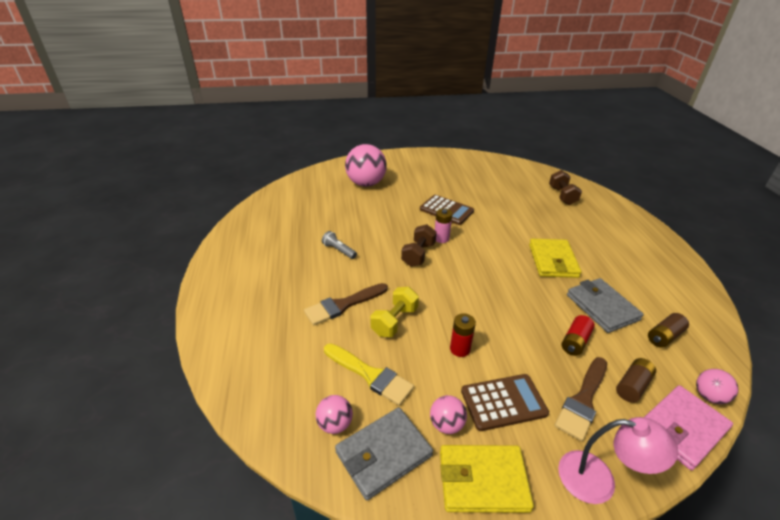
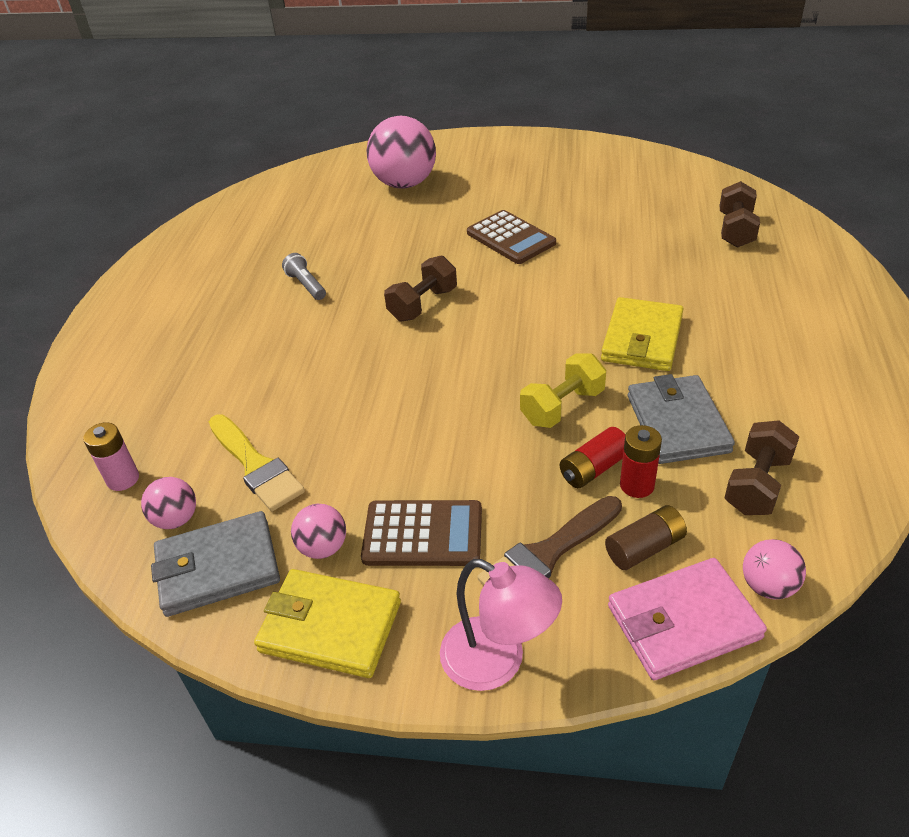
camera: 20 degrees right, 5 degrees up
brown brush [304,283,388,325] -> none
yellow dumbbell [371,287,419,337] -> yellow dumbbell moved to [520,353,606,428]
pink battery [435,208,452,243] -> pink battery moved to [83,422,139,491]
red battery [450,314,476,357] -> red battery moved to [620,425,662,498]
brown battery [648,313,689,348] -> brown dumbbell [724,420,799,515]

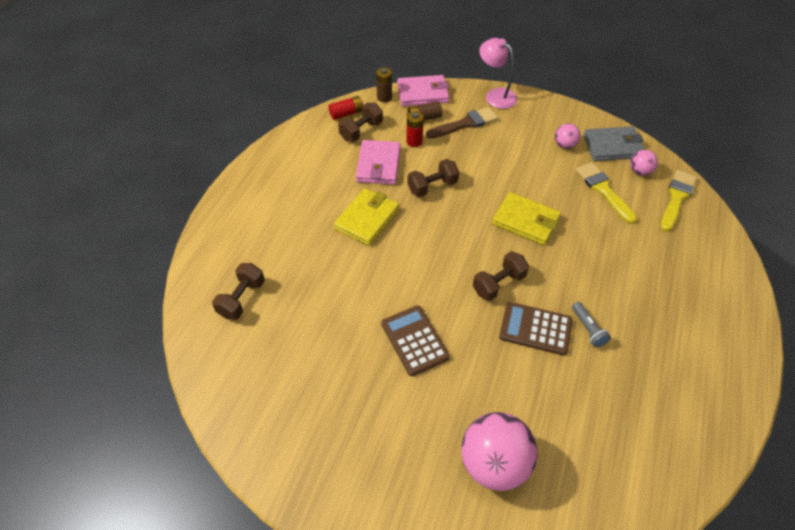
camera: 170 degrees left, 10 degrees up
pink battery [83,422,139,491] -> yellow brush [661,170,697,232]
yellow wallet [254,569,401,678] -> yellow wallet moved to [492,192,561,245]
brown calculator [361,500,482,566] -> brown calculator moved to [499,302,573,355]
yellow dumbbell [520,353,606,428] -> brown dumbbell [407,159,459,197]
red battery [560,427,625,488] -> red battery moved to [329,96,363,120]
grey wallet [628,374,735,464] -> pink wallet [356,140,401,185]
pink ball [743,539,806,599] -> brown battery [376,67,392,102]

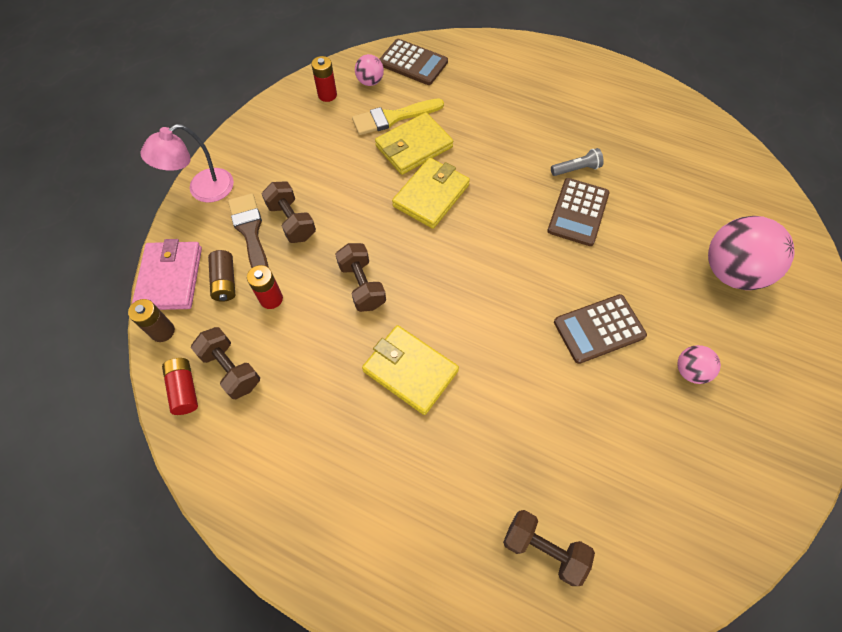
camera: 85 degrees left, 10 degrees up
pink wallet [356,140,401,185] -> none
brown dumbbell [473,251,529,301] -> brown dumbbell moved to [262,182,316,243]
pink ball [555,123,580,149] -> pink ball moved to [677,345,721,384]
grey wallet [583,126,645,161] -> red battery [311,56,337,102]
yellow brush [661,170,697,232] -> brown calculator [380,39,448,85]
none -> yellow wallet [375,112,453,175]

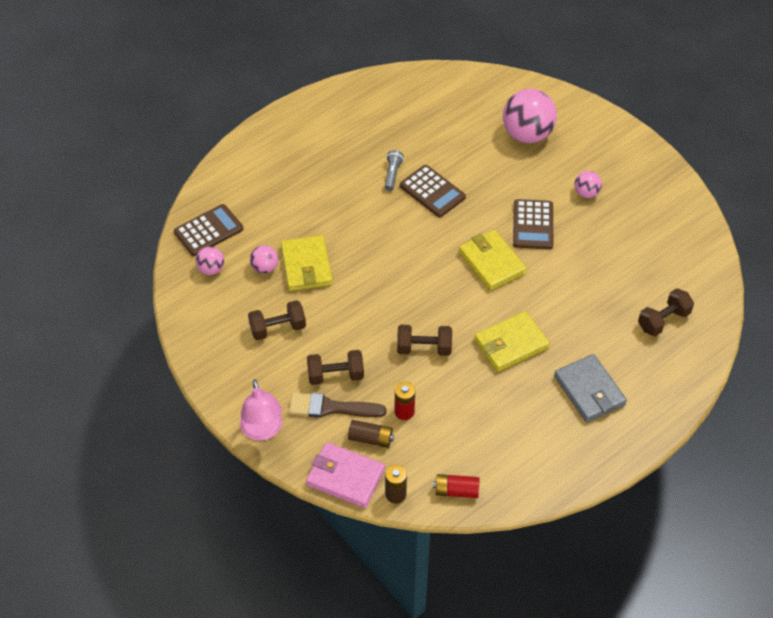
camera: 65 degrees left, 10 degrees down
brown dumbbell [191,327,260,399] -> brown dumbbell moved to [248,300,306,340]
red battery [311,56,337,102] -> none
yellow brush [352,98,444,135] -> pink ball [250,245,278,274]
yellow wallet [392,158,470,229] -> yellow wallet moved to [459,230,527,291]
none -> grey wallet [554,354,627,423]

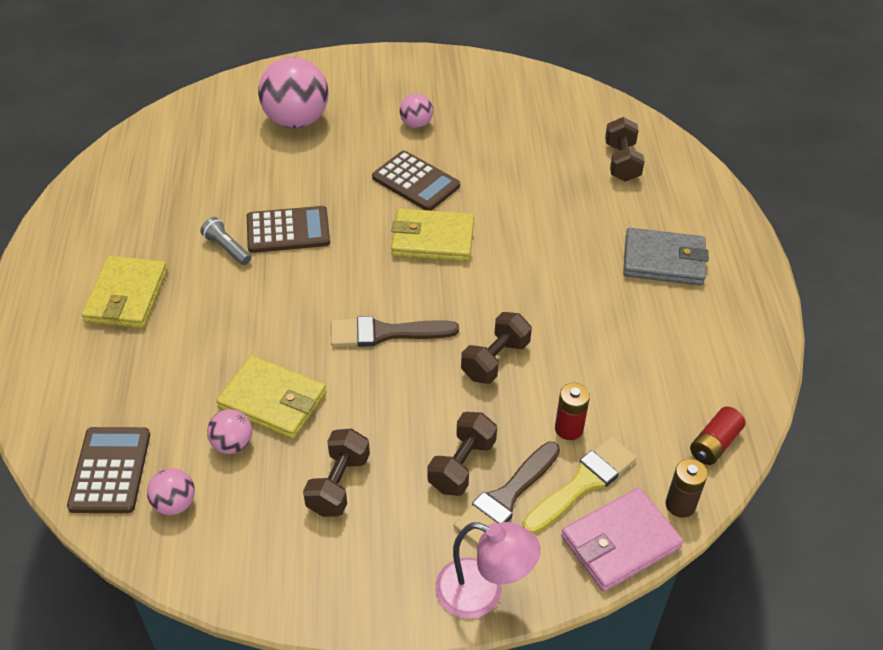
camera: 55 degrees left, 5 degrees down
brown battery [348,420,394,448] -> yellow brush [522,436,637,534]
yellow wallet [474,311,550,372] -> yellow wallet moved to [82,256,167,329]
none -> brown brush [331,316,459,347]

